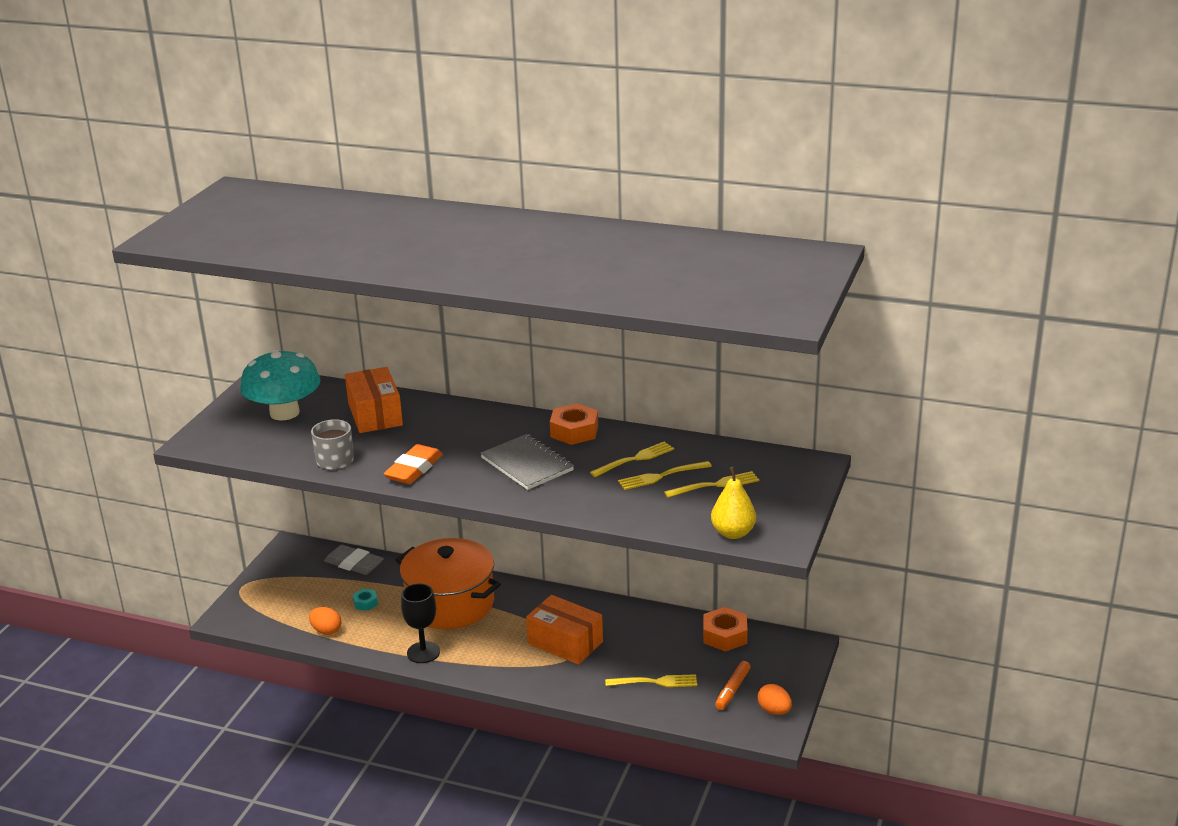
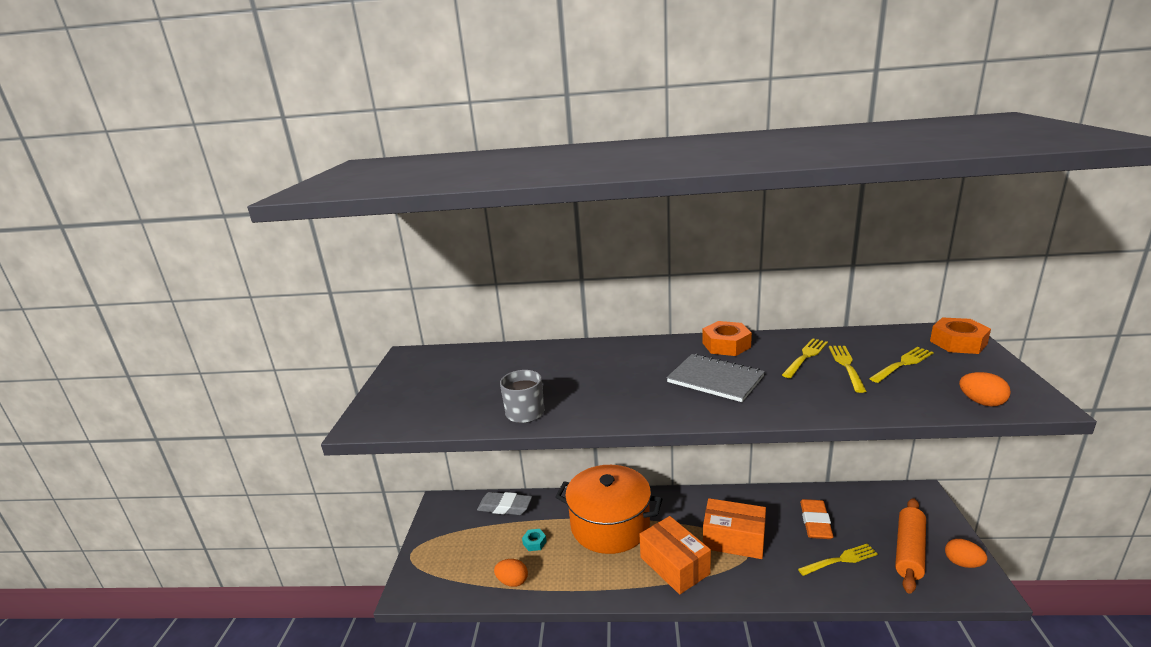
camera: 15 degrees left, 5 degrees down
turquoise mushroom [240,349,320,421] -> none
orange box [345,367,403,433] -> orange box moved to [640,516,711,594]
orange eraser [384,444,443,484] -> orange eraser moved to [800,499,834,539]
black goblet [401,583,440,663] -> none
yellow fork [618,461,712,490] -> yellow fork turned 135 degrees clockwise [829,346,866,393]
orange nut [703,607,747,652] -> orange nut moved to [930,317,991,354]
yellow pear [711,467,756,539] -> orange egg [959,372,1011,406]
orange marker [715,661,750,710] -> orange rolling pin [895,498,926,593]

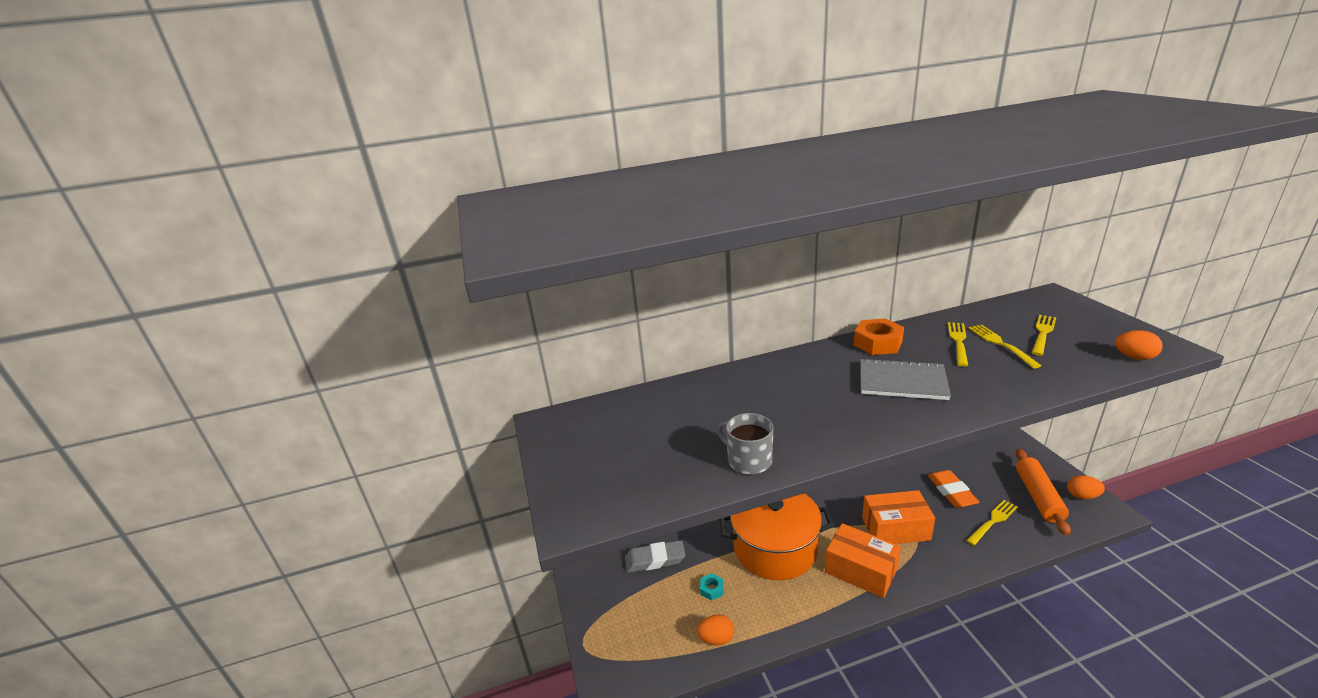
camera: 20 degrees left, 5 degrees up
orange nut [930,317,991,354] -> none

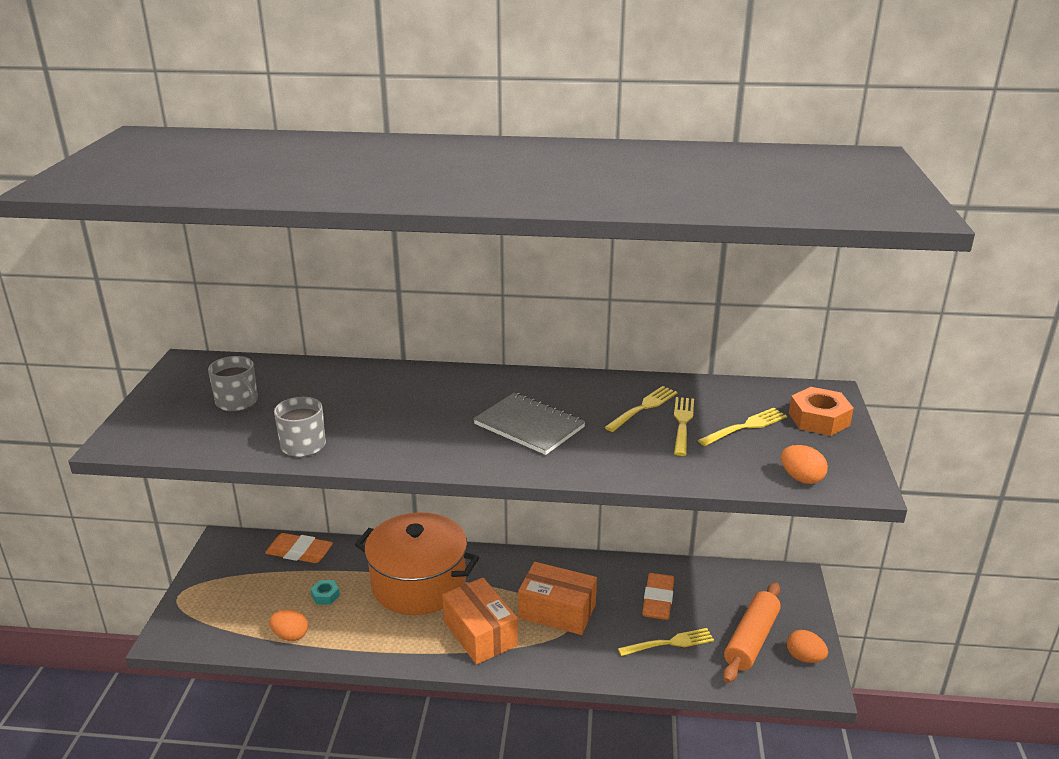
camera: 20 degrees right, 0 degrees up
grey eraser [625,540,685,573] -> orange eraser [265,533,333,563]
orange nut [854,318,904,355] -> orange nut moved to [789,387,854,436]
none -> grey mug [208,356,258,411]

